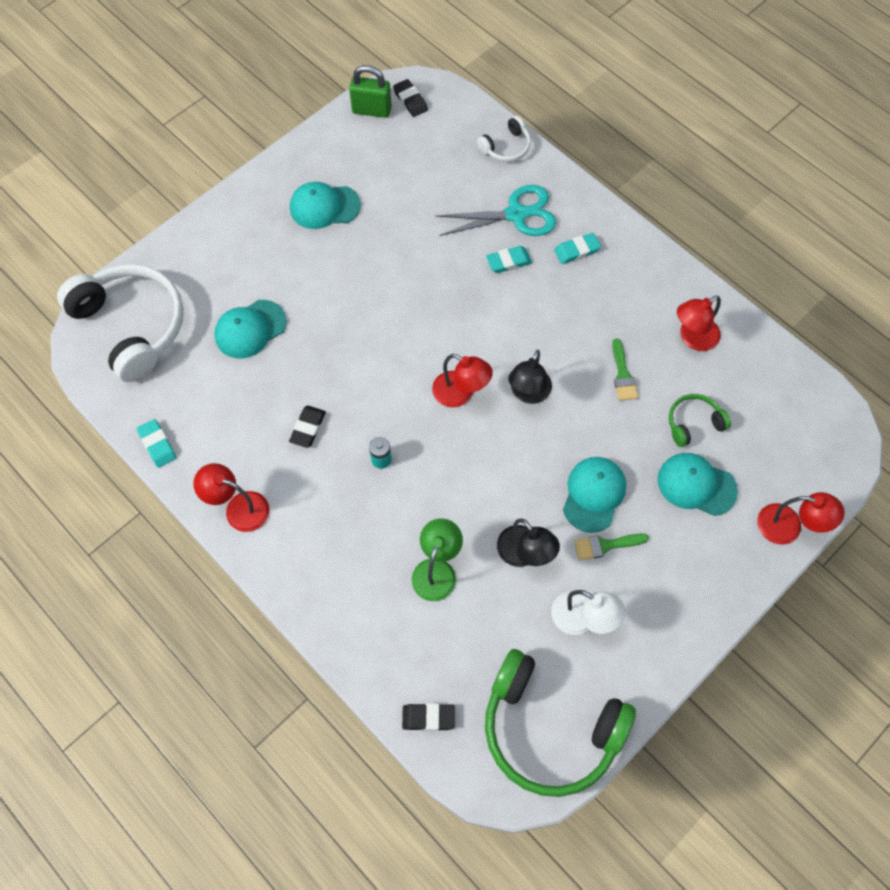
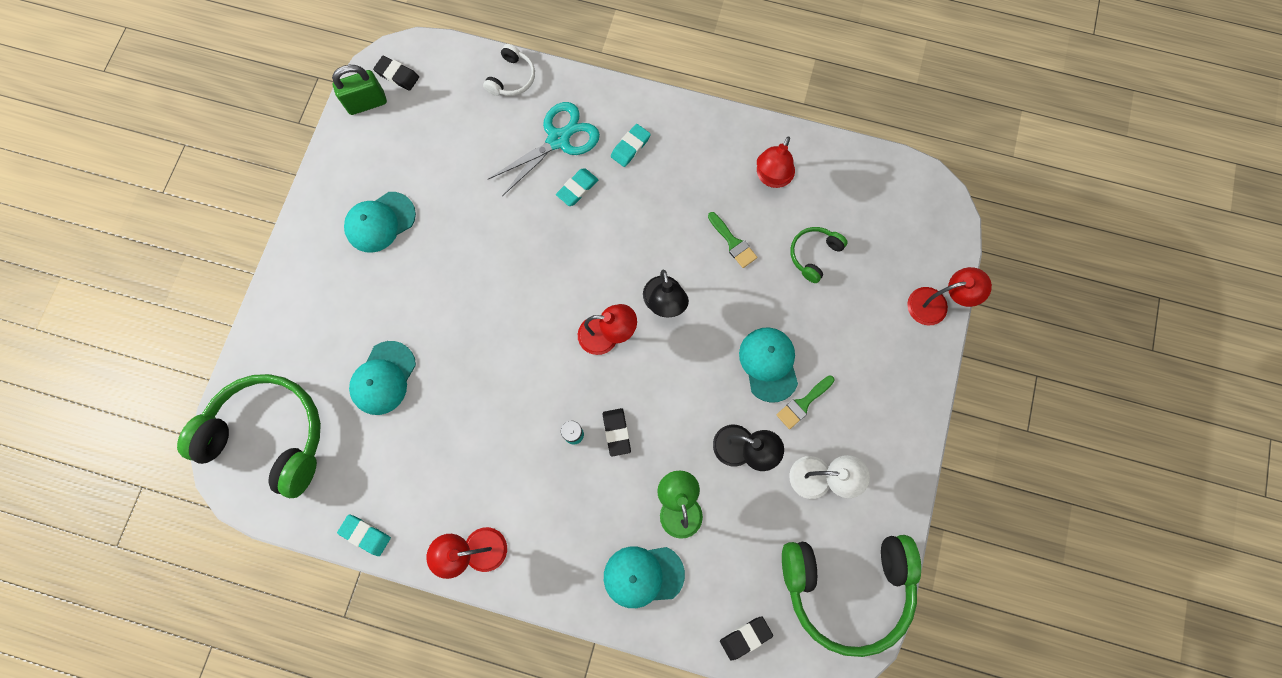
camera: 30 degrees left, 10 degrees up
white headphones [57,264,184,382] -> green headphones [177,374,321,498]
black eraser [289,406,326,448] -> black eraser moved to [603,408,631,456]
turquoise cap [658,453,738,516] -> turquoise cap moved to [604,547,685,608]

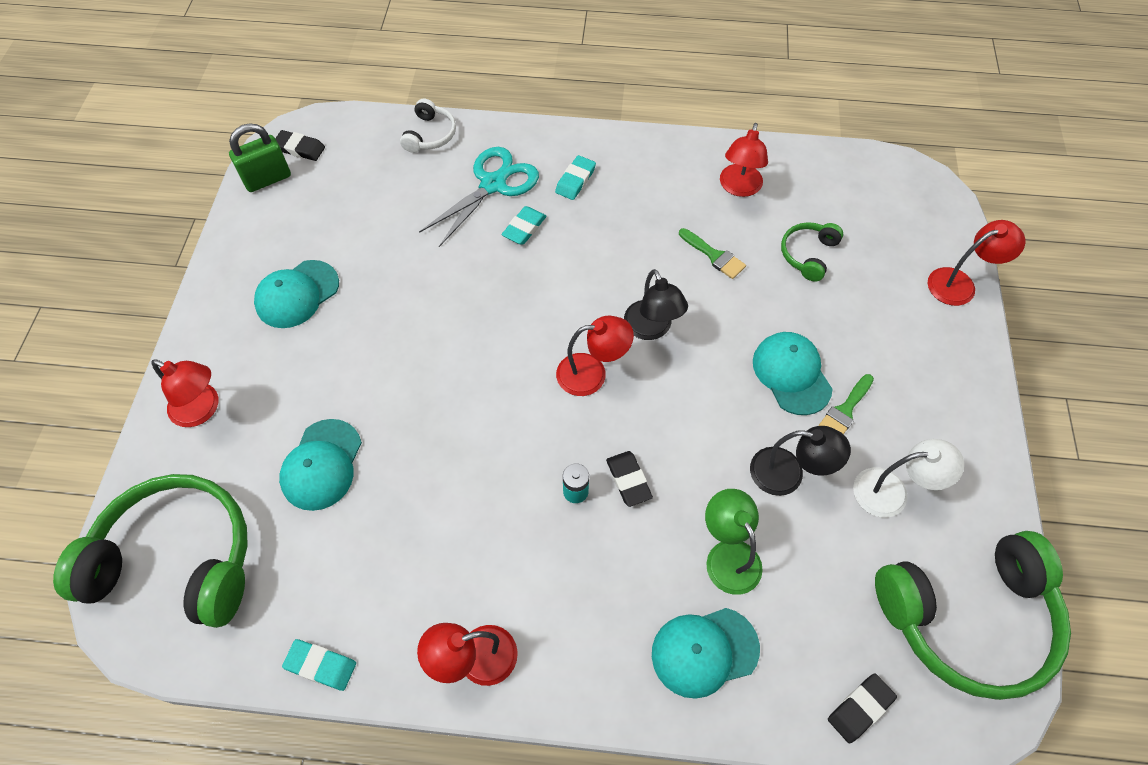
camera: 10 degrees left, 15 degrees down
none -> red lamp [151,359,218,427]

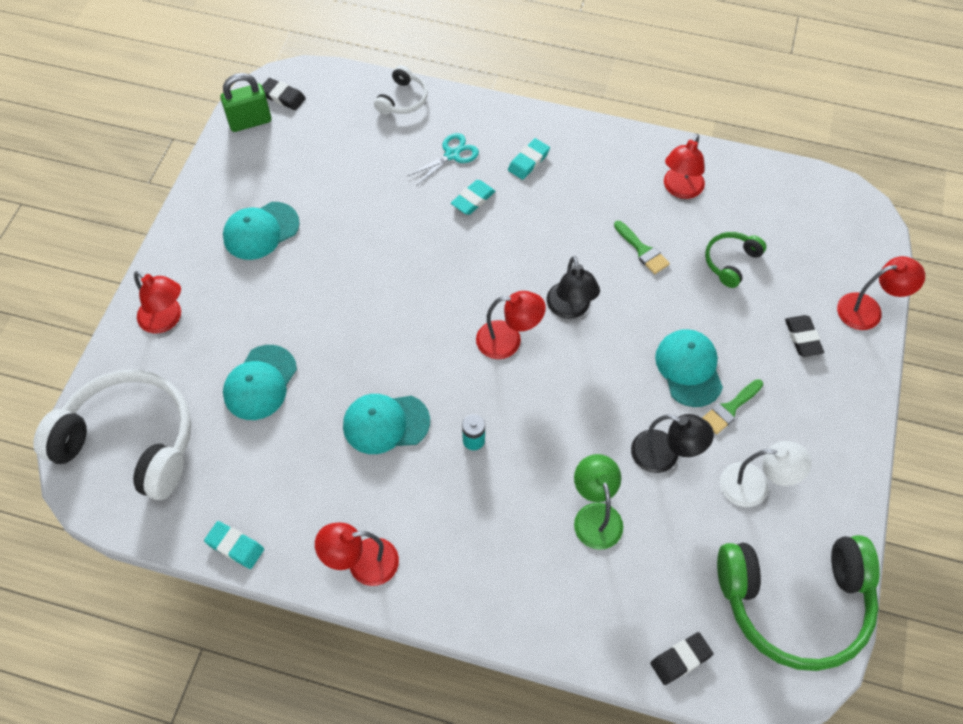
camera: 10 degrees right, 0 degrees up
green headphones [53,474,248,628] -> white headphones [33,370,191,500]
turquoise scissors [419,147,539,247] -> turquoise scissors [408,133,479,186], size x0.61
black eraser [606,451,653,507] -> black eraser moved to [785,315,824,357]
turquoise cap [652,608,760,699] -> turquoise cap moved to [343,394,430,454]

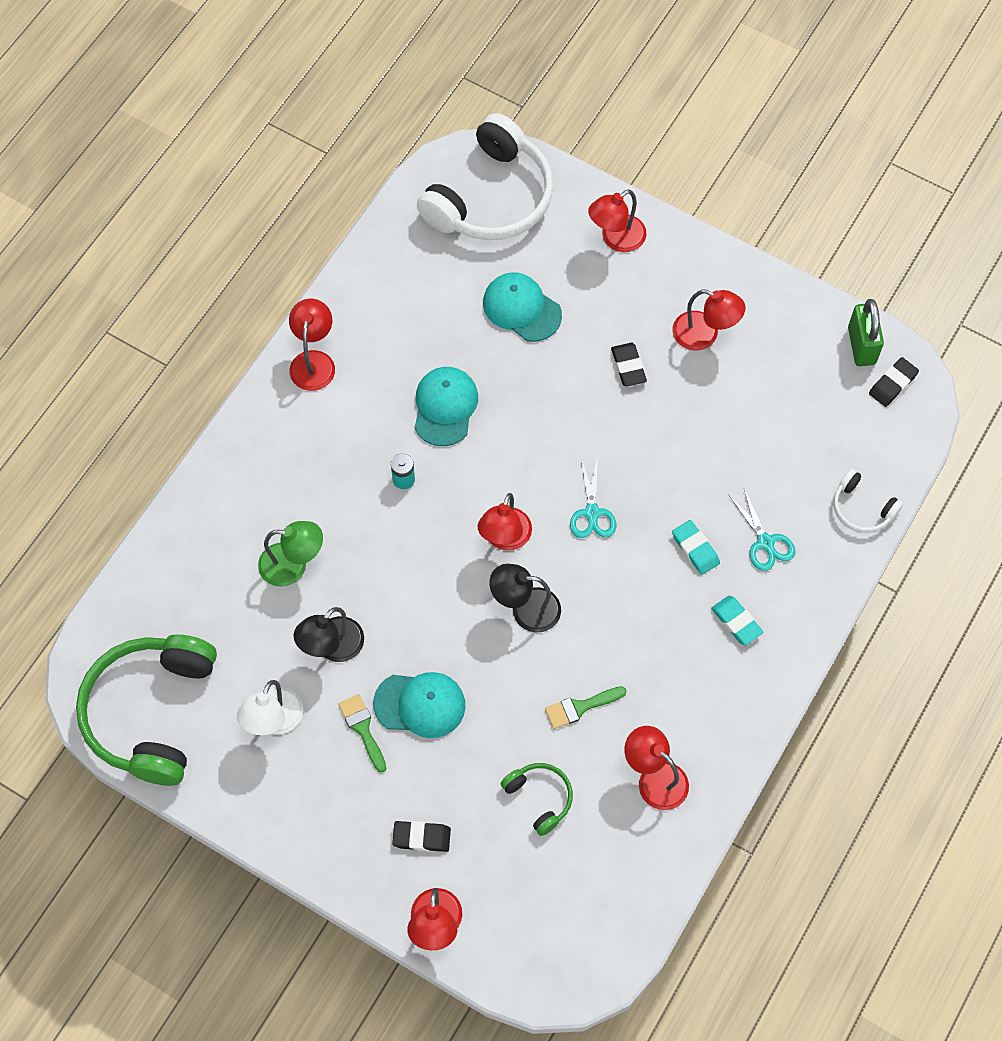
camera: 105 degrees right, 5 degrees up
turquoise eraser [204,521,264,569] -> none
turquoise cap [223,202,300,260] -> red lamp [673,290,746,351]
black eraser [650,632,713,685] -> black eraser moved to [611,343,647,387]
none -> turquoise scissors [570,457,616,538]

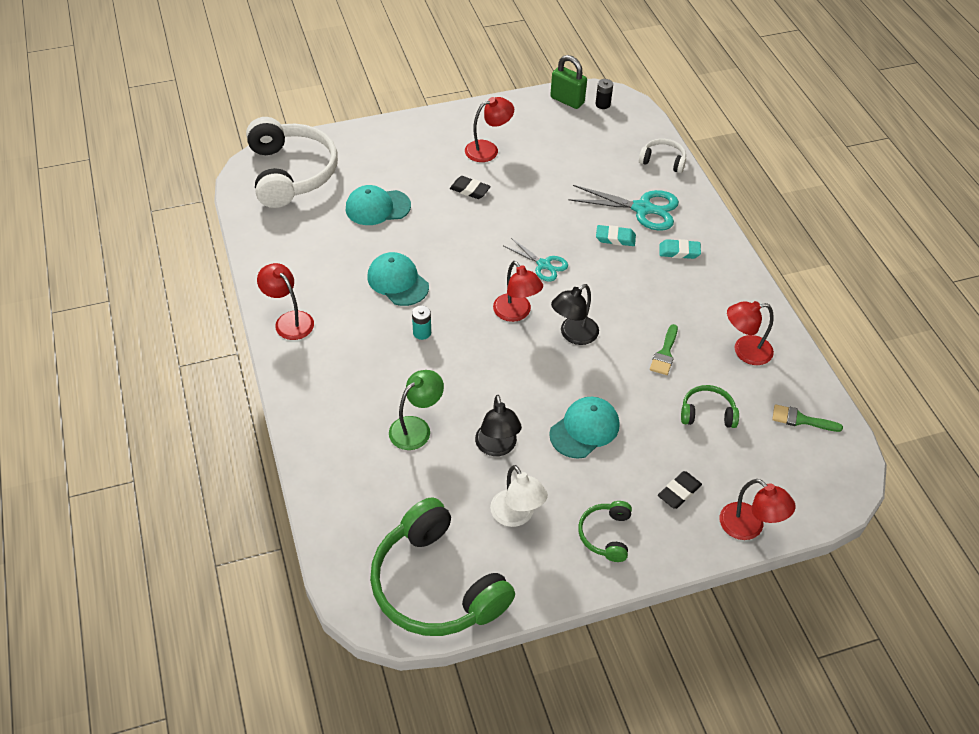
camera: 50 degrees left, 15 degrees down
green brush [339,694,386,773] -> green brush moved to [772,404,843,432]
red lamp [588,189,646,252] -> none
turquoise scissors [729,489,796,571] -> turquoise scissors [568,185,679,231], size x1.63
white headphones [833,469,903,533] -> white headphones turned 150 degrees counterclockwise [639,139,686,173]
black eraser [869,357,919,407] -> black battery [595,79,613,109]
none -> green headphones [578,501,632,562]

